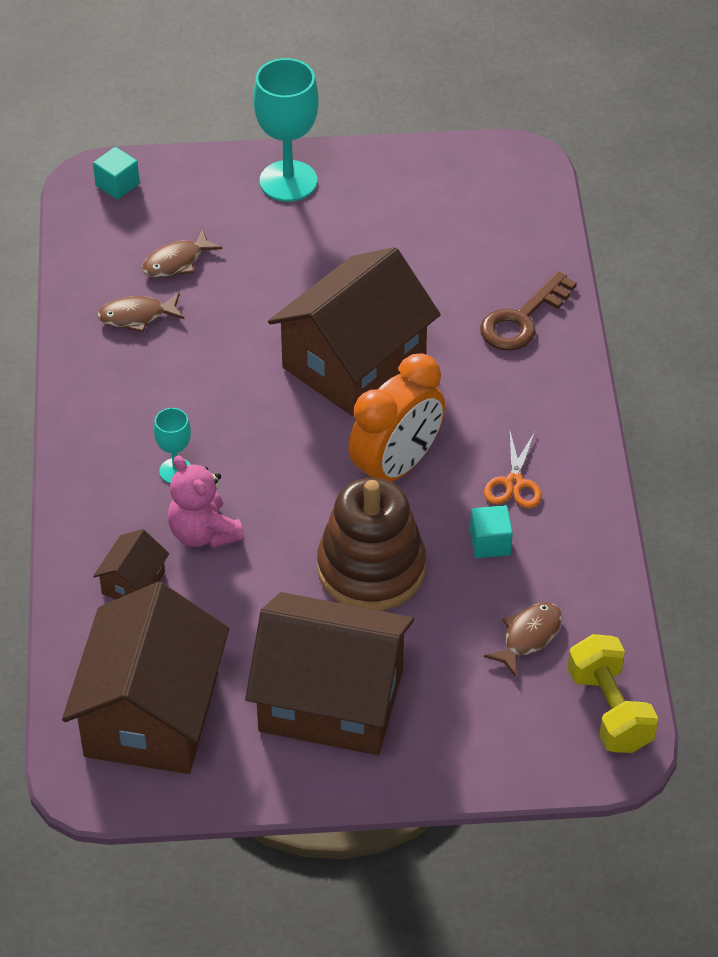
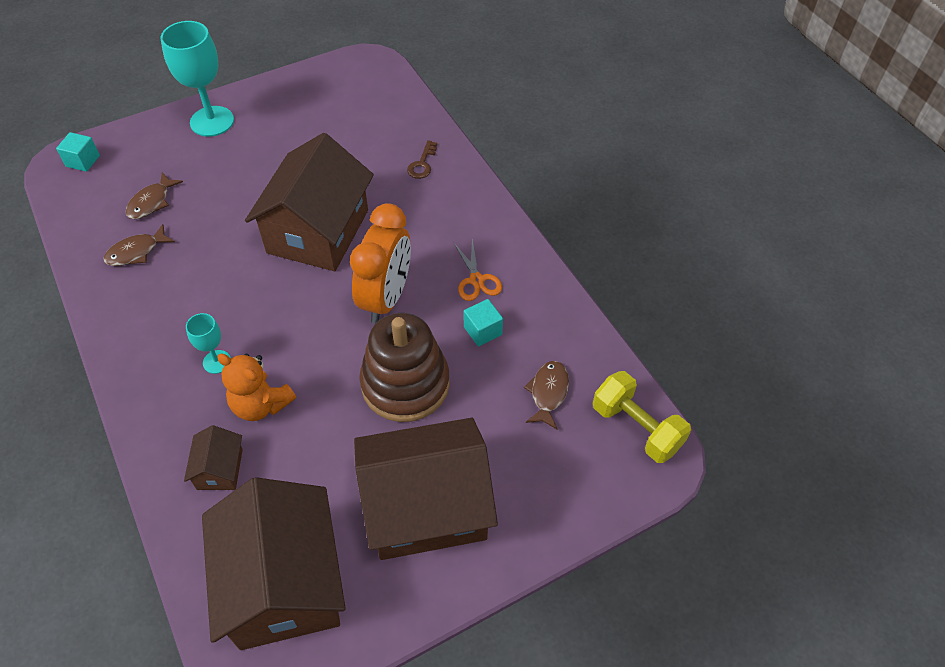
camera: 25 degrees left, 5 degrees up
pink teddy bear [168,455,244,548] -> orange teddy bear [217,353,296,421]
brown key [480,271,577,351] -> brown key [407,140,437,179], size x0.59

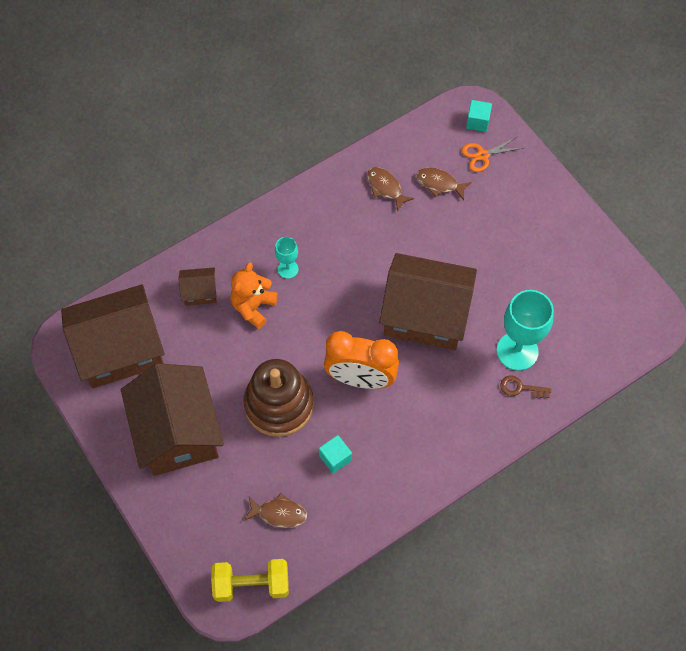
camera: 85 degrees right, 10 degrees up
turquoise goblet [161,21,234,137] -> turquoise goblet moved to [497,290,554,371]
orange scissors [454,239,502,301] -> orange scissors moved to [462,137,523,172]
yellow dumbbell [593,371,691,463] -> yellow dumbbell turned 45 degrees clockwise [211,559,289,602]

